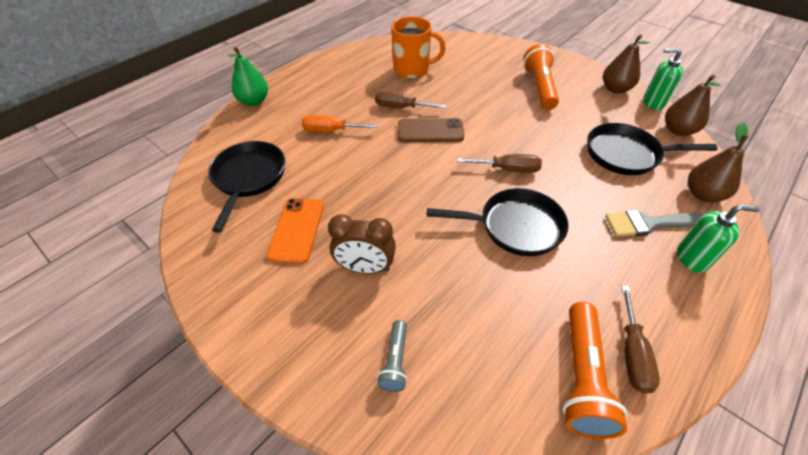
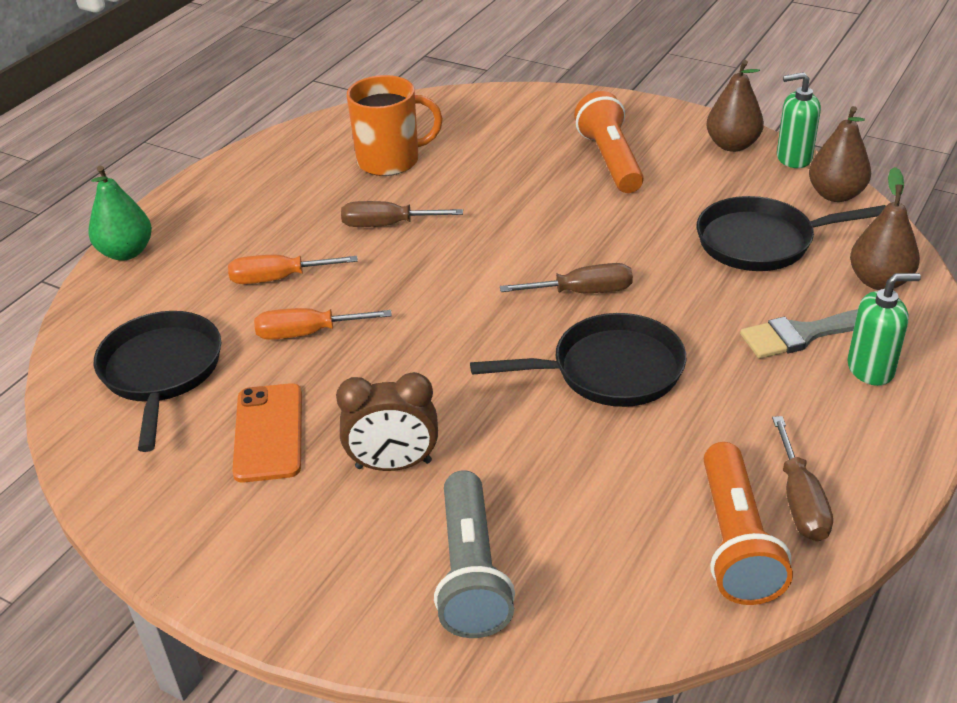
camera: 10 degrees left, 10 degrees down
grey flashlight [377,320,407,392] -> grey flashlight [434,470,515,638], size x1.82
brown phone [398,118,464,142] -> none
none -> orange screwdriver [254,308,392,340]

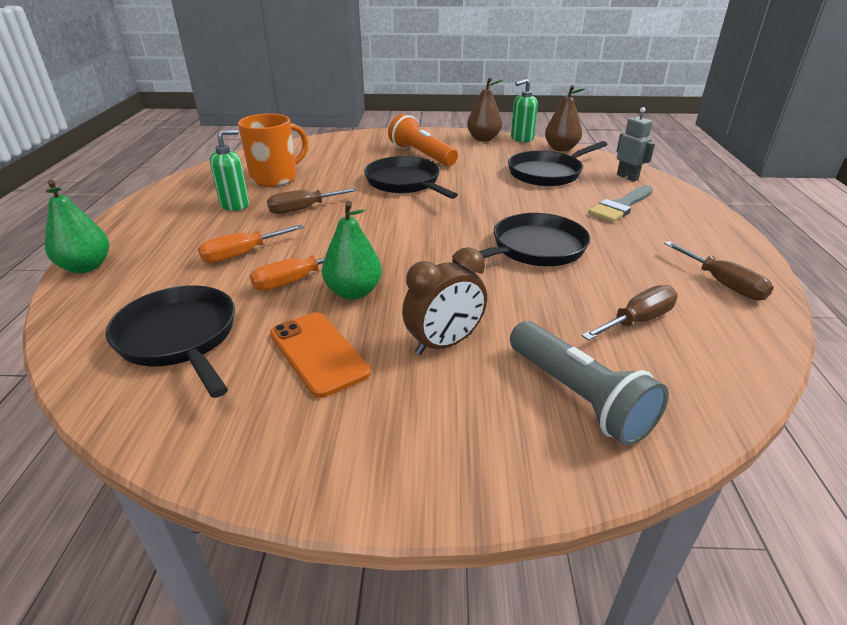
camera: 30 degrees left, 5 degrees down
brown screwdriver [500,263,633,293] -> brown screwdriver moved to [582,285,678,340]
orange flashlight [704,442,793,605] -> none
green soap dispenser [847,273,921,386] -> green soap dispenser moved to [210,130,249,211]
brown pear [850,167,920,290] -> grey robot [616,107,655,182]
none -> green pear [322,201,382,300]
none -> black pan [364,156,458,199]

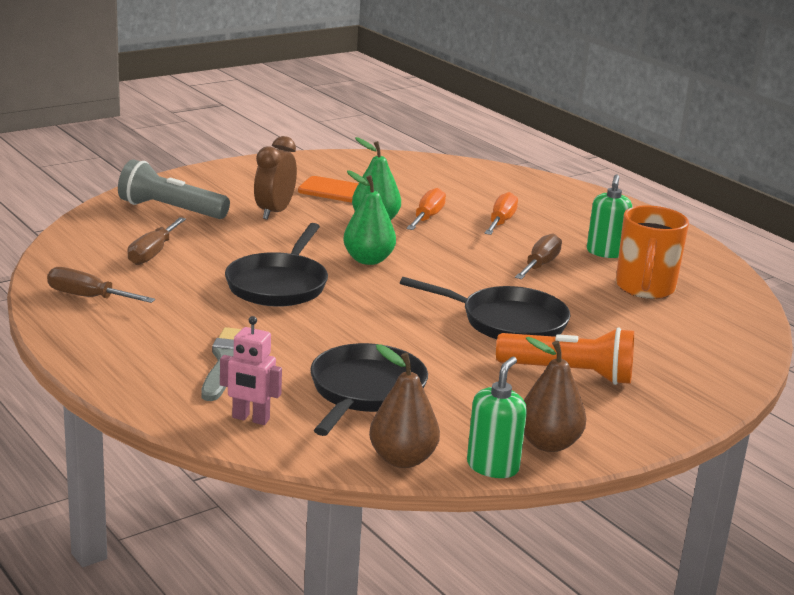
camera: 140 degrees right, 10 degrees down
green pear [45,180,109,273] -> green pear moved to [343,170,396,265]
black pan [105,285,235,398] -> none
grey robot [616,107,655,182] -> pink robot [220,316,282,425]

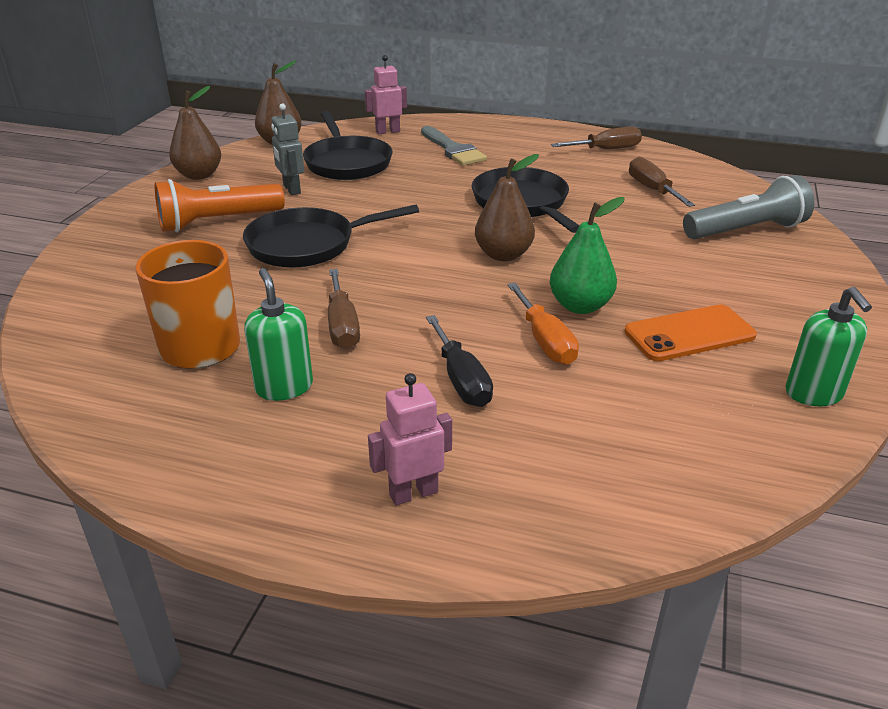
camera: 145 degrees right, 10 degrees up
brown clock [254,136,297,220] -> none
green pear [343,170,396,265] -> brown pear [475,154,539,261]
green soap dispenser [467,357,527,478] -> green soap dispenser moved to [786,287,872,406]
orange screwdriver [485,192,518,235] -> black screwdriver [426,315,493,407]
none -> grey robot [271,103,304,195]
none -> pink robot [368,373,452,505]

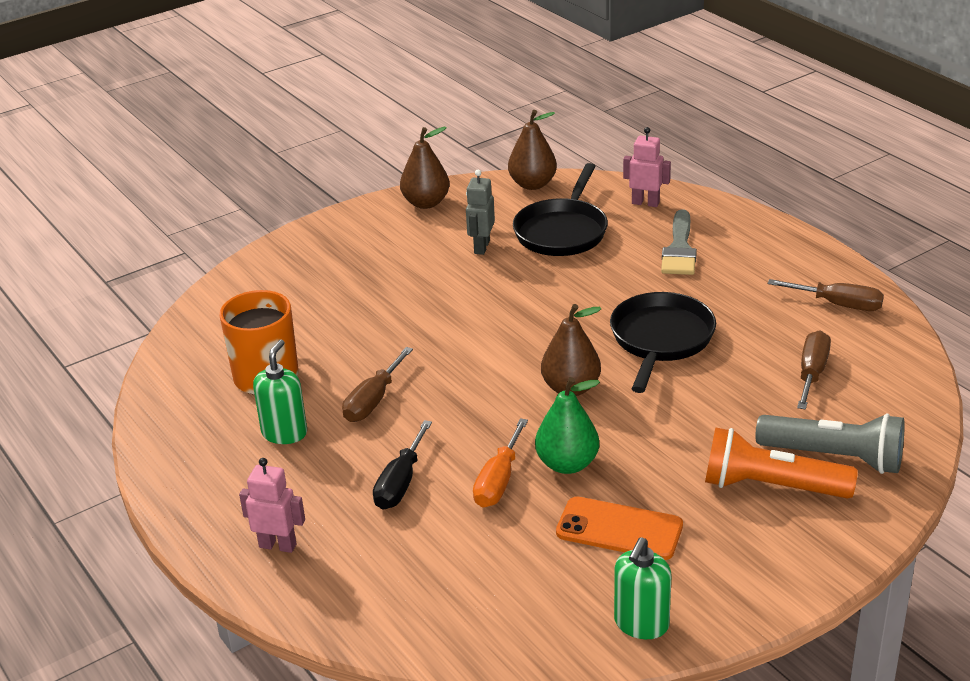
camera: 40 degrees right, 0 degrees up
orange flashlight [155,179,285,232] -> orange flashlight moved to [705,427,858,499]
black pan [243,205,419,267] -> none

